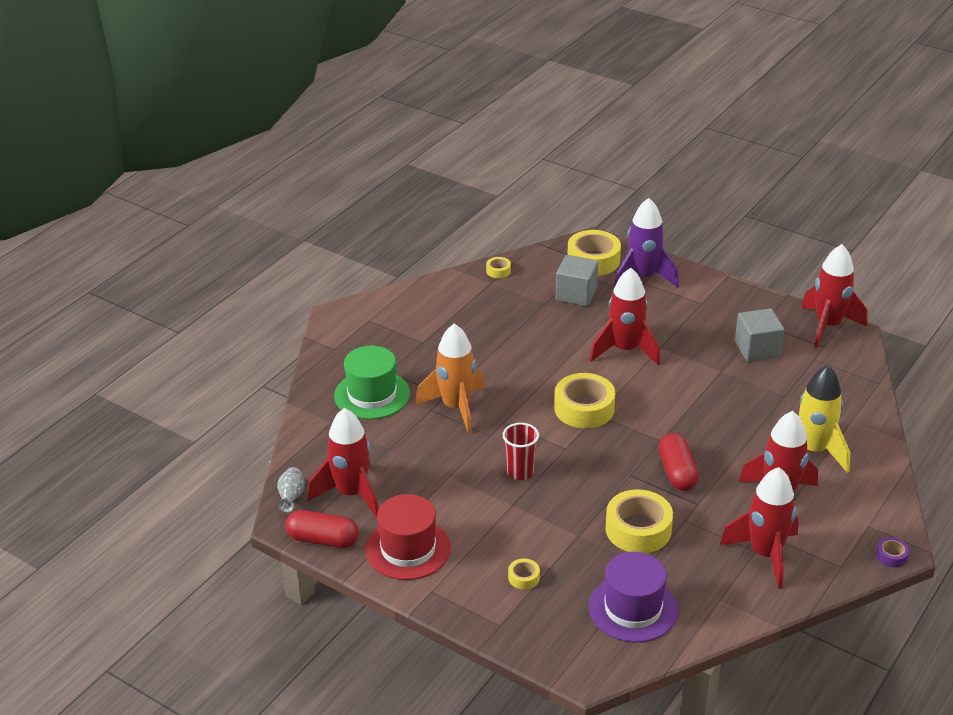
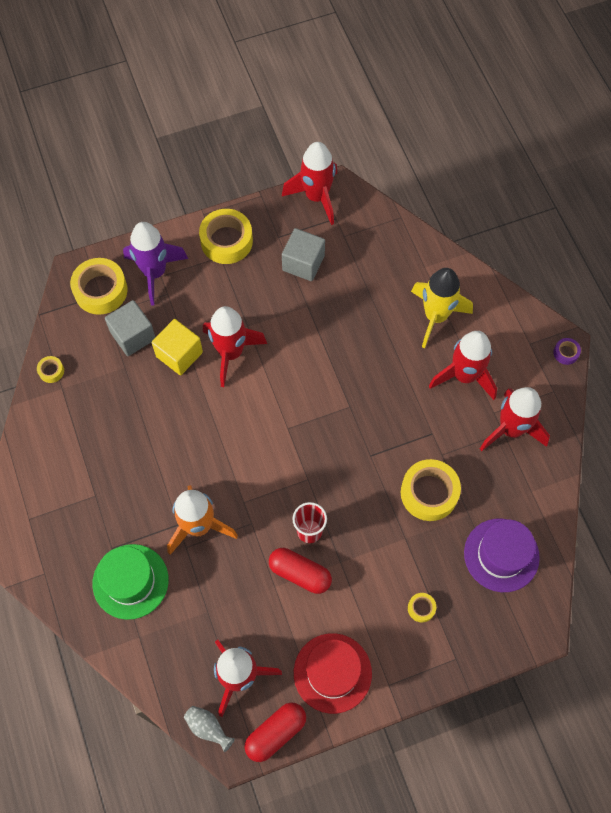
camera: 55 degrees left, 30 degrees up
yellow tape [554,373,615,428] -> yellow tape moved to [199,209,253,264]
red capsule [658,433,699,491] -> red capsule moved to [269,548,332,594]
none -> yellow cube [152,319,203,375]

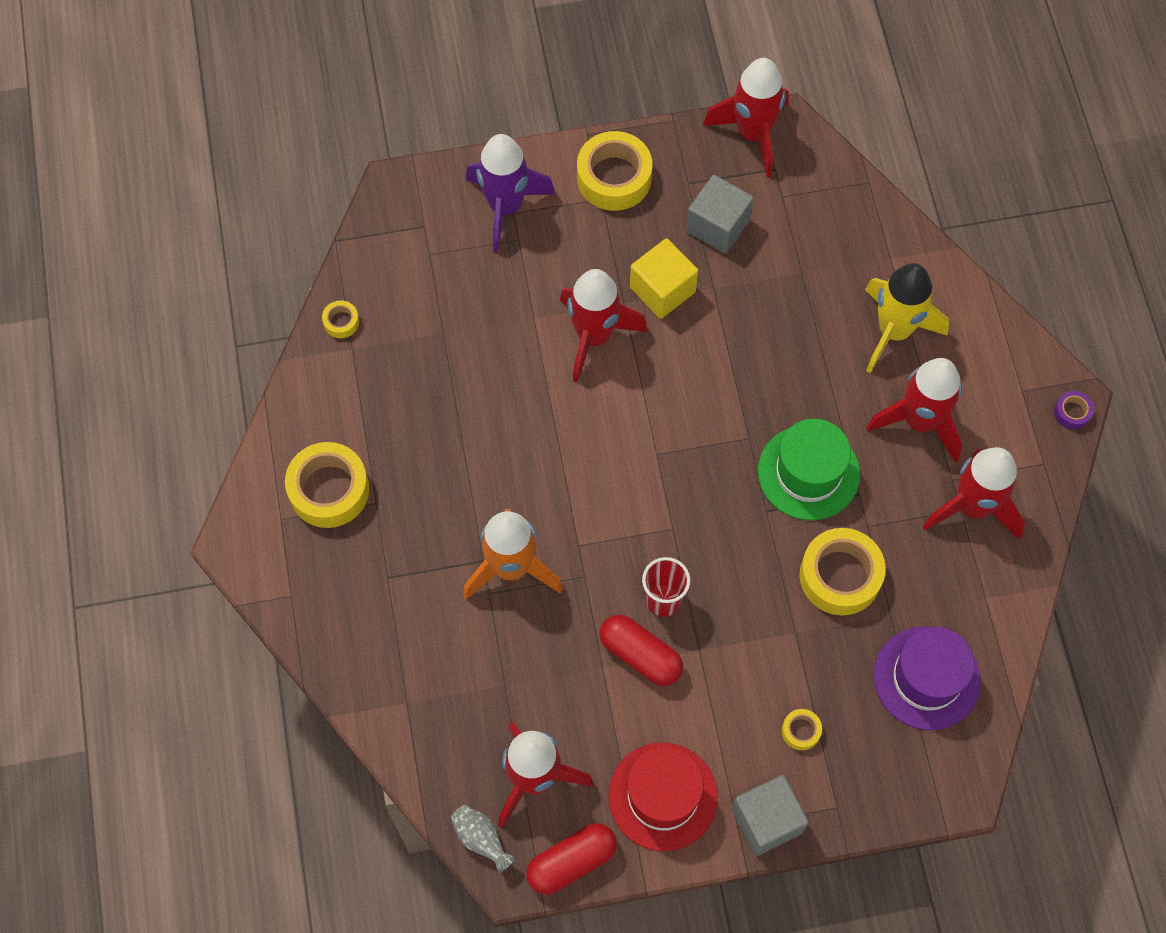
camera: 10 degrees right, 0 degrees up
yellow tape [70,258,128,315] -> yellow tape moved to [285,442,369,528]
green hat [92,544,169,620] -> green hat moved to [758,419,860,520]
grey cube [105,300,156,356] -> grey cube moved to [732,775,809,856]
yellow cube [152,319,203,375] -> yellow cube moved to [630,238,698,319]

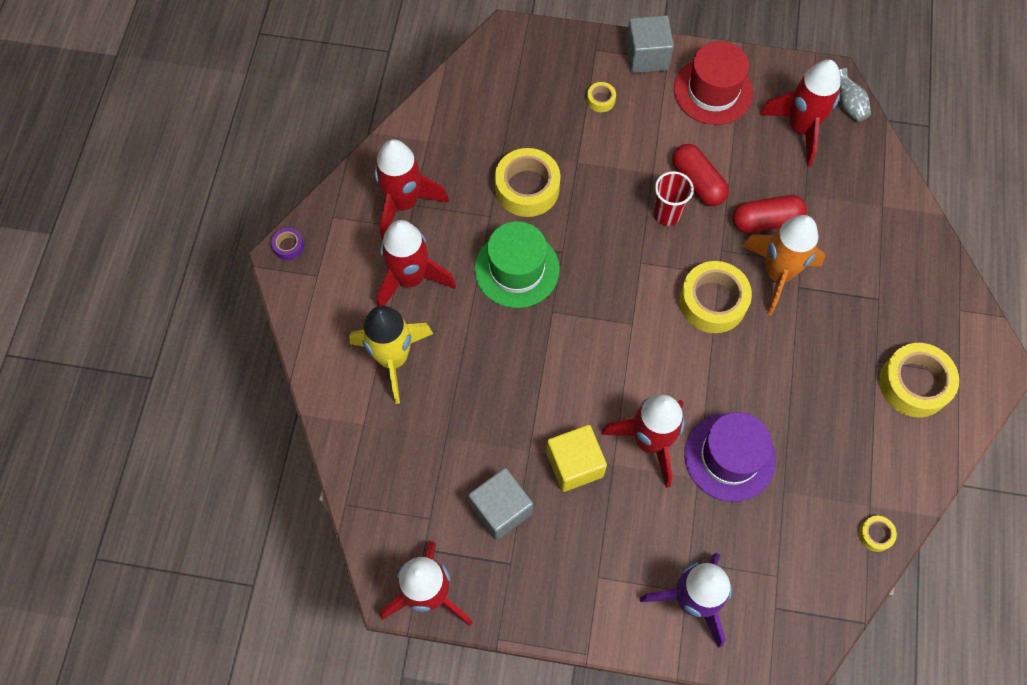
camera: 160 degrees left, 0 degrees up
red capsule [526,823,617,895] -> red capsule moved to [733,195,807,233]
yellow tape [577,131,652,211] -> yellow tape moved to [679,261,752,333]
purple hat [874,626,981,730] -> purple hat moved to [684,412,776,502]

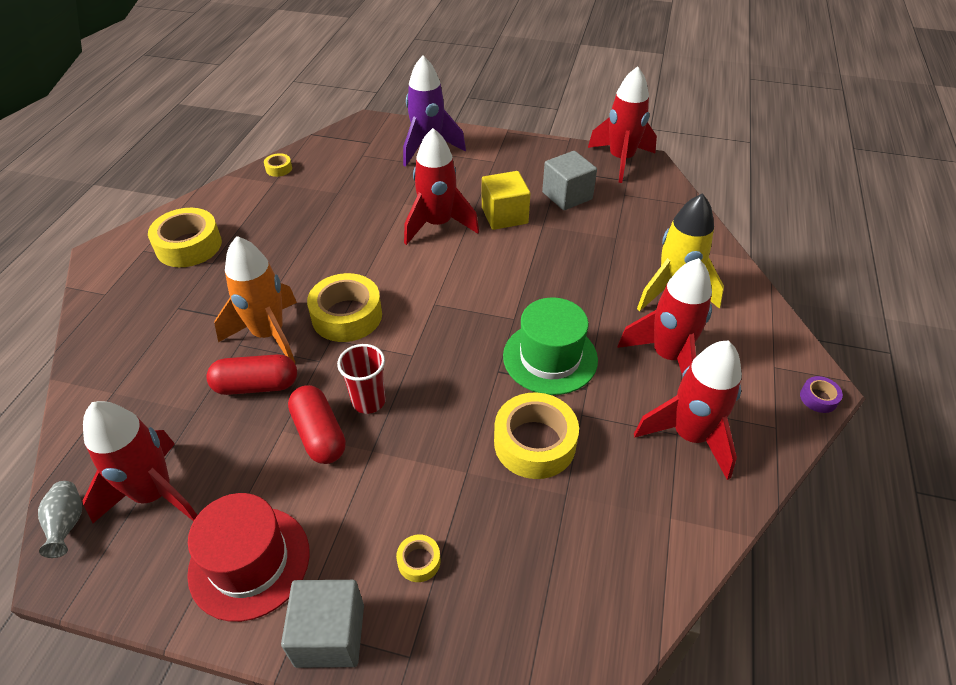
camera: 175 degrees left, 20 degrees down
purple hat [684,412,776,502] -> none

